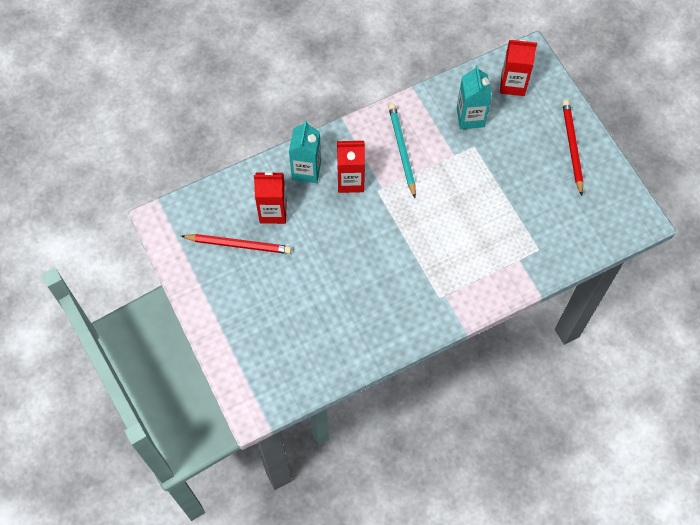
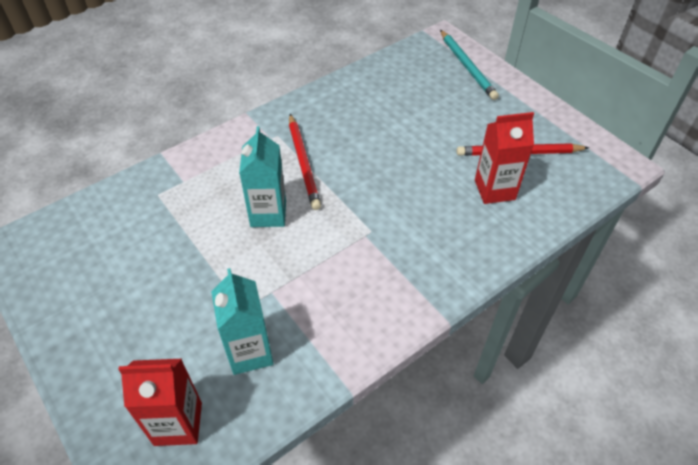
camera: 170 degrees right, 15 degrees down
turquoise carton [289,120,321,183] -> turquoise carton moved to [239,126,286,227]
red carton [337,141,365,193] -> none
turquoise pencil [388,104,416,198] -> turquoise pencil moved to [440,30,499,100]
red pencil [562,100,583,196] -> red pencil moved to [289,114,321,210]

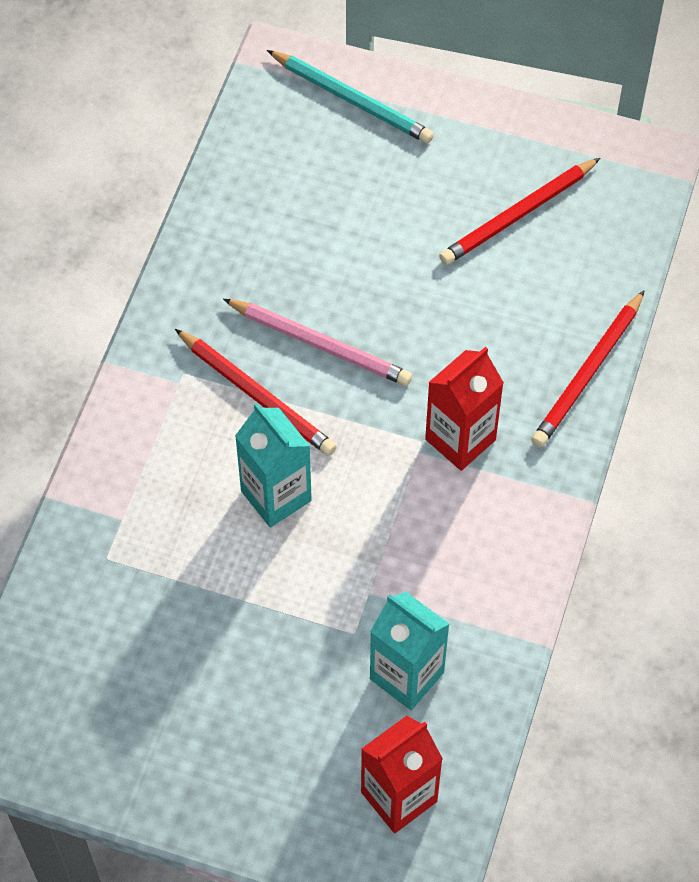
camera: 35 degrees left, 10 degrees up
red carton [475,112,534,204] -> red carton moved to [425,347,504,471]
none -> pink pencil [223,299,412,386]
none -> red pencil [531,290,645,447]

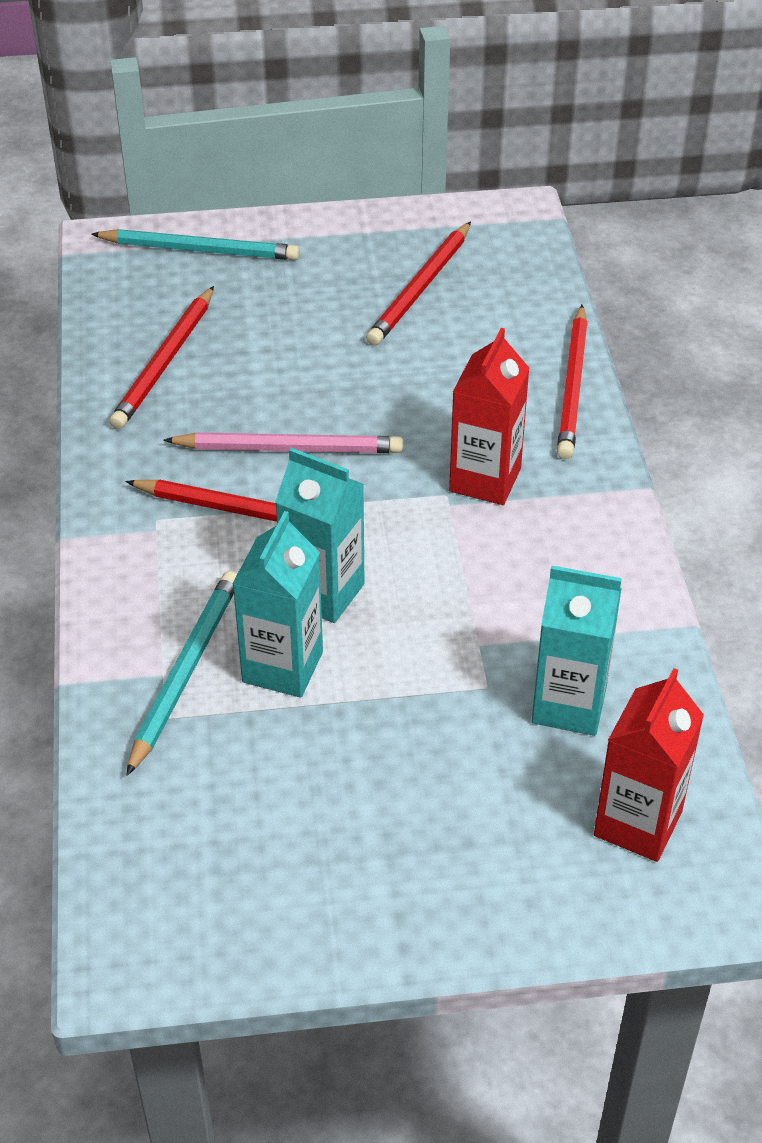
camera: 25 degrees left, 15 degrees down
none -> red pencil [109,286,214,429]
none -> turquoise pencil [126,571,237,776]
none -> turquoise carton [232,511,323,698]

